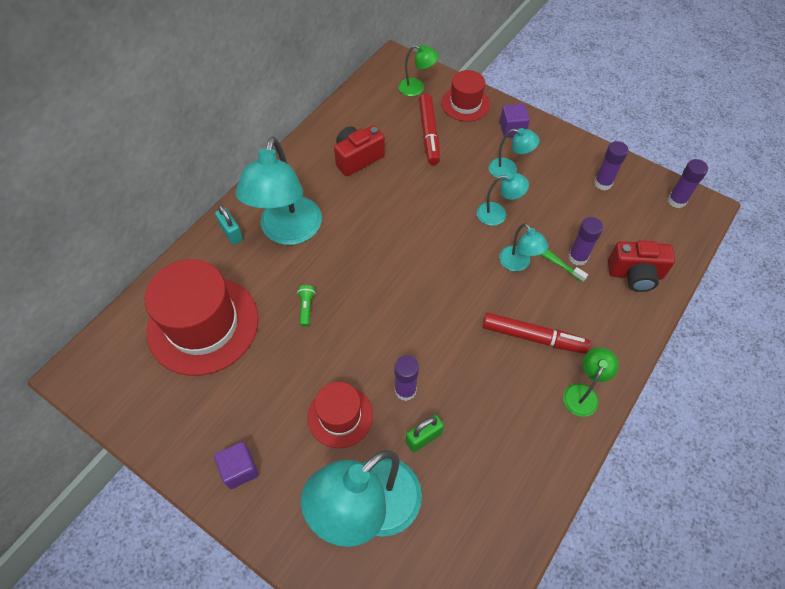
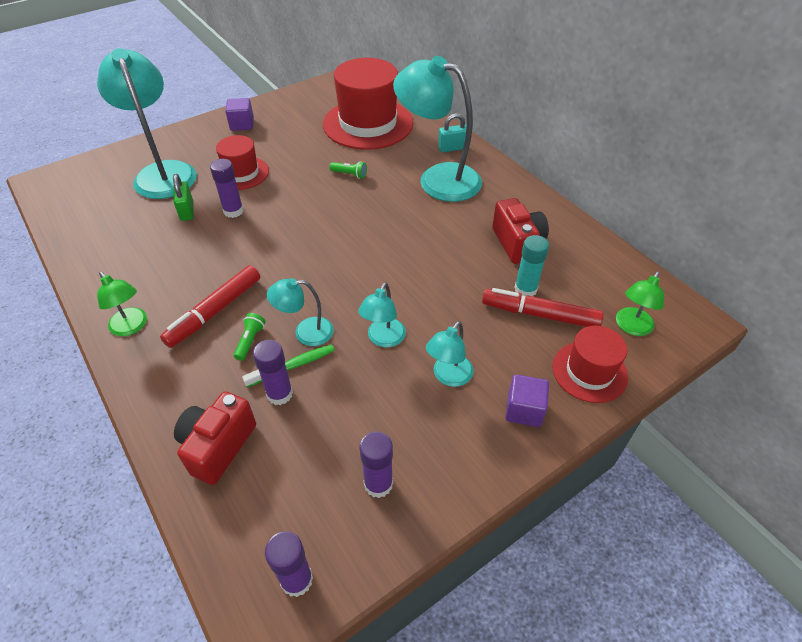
camera: 110 degrees right, 10 degrees down
none -> green flashlight [234,313,266,361]
none -> turquoise glue stick [514,235,549,296]

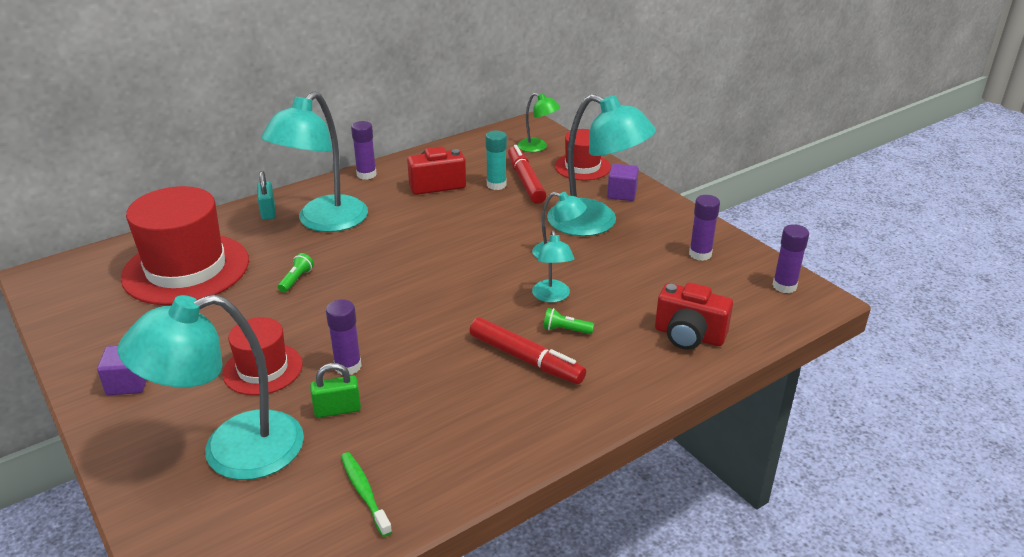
camera: 90 degrees left, 15 degrees down
green lamp [97,272,147,336] -> none
green toothbrush [242,344,335,387] -> green toothbrush moved to [341,452,392,537]
purple glue stick [253,340,293,405] -> purple glue stick moved to [351,121,377,180]
turquoise lamp [426,321,474,387] -> turquoise lamp [547,94,656,236], size x2.05
red marker [482,288,604,327] -> red marker turned 150 degrees clockwise [508,145,547,204]

